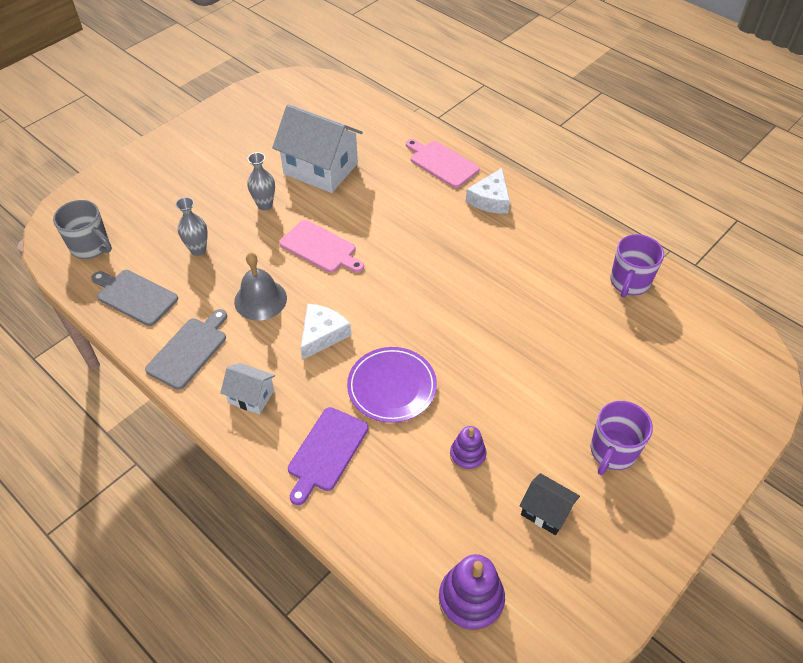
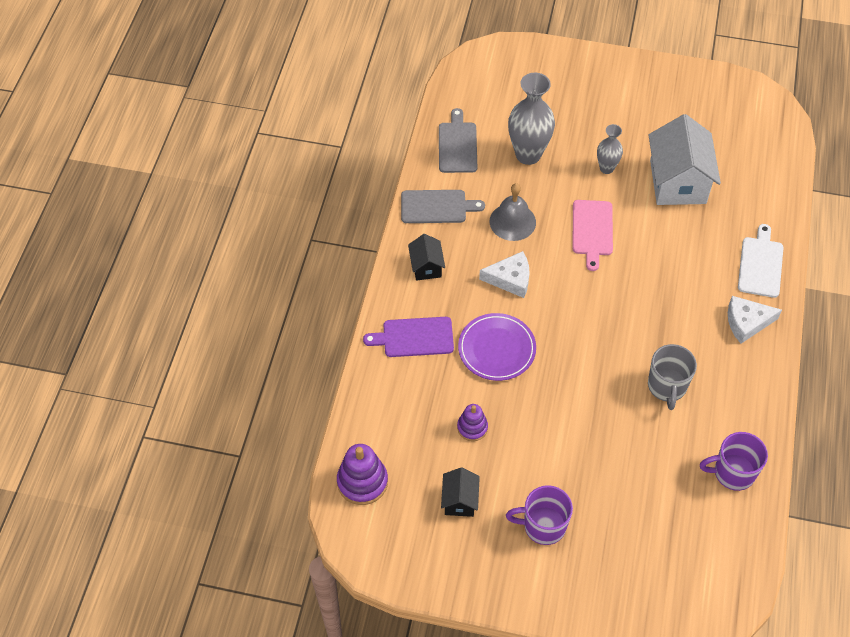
camera: 60 degrees right, 5 degrees up
grey mug [53,200,112,259] -> grey mug moved to [648,344,697,410]
grey vase [175,197,208,256] -> grey vase [508,73,555,165], size x1.80
white house [220,363,275,414] -> black house [408,234,445,281]
pink cutting board [406,139,480,188] -> white cutting board [738,224,784,298]

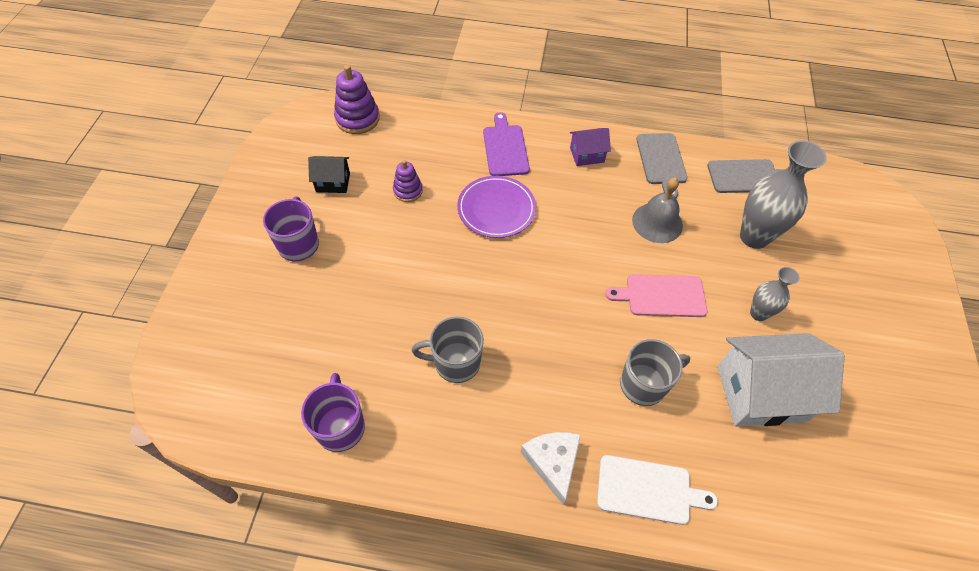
camera: 85 degrees right, 0 degrees up
black house [408,234,445,281] -> purple house [570,128,611,166]
white cheese [479,251,530,298] -> none
none -> grey mug [620,339,690,406]

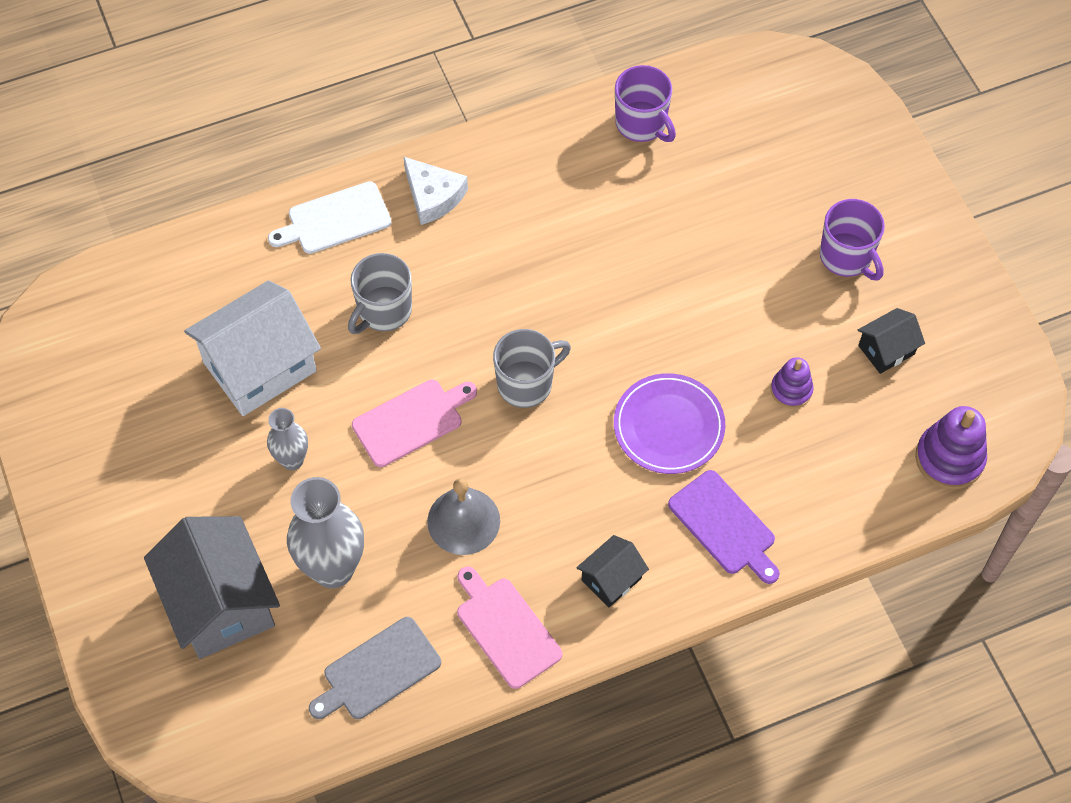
camera: 150 degrees right, 5 degrees up
grey mug [412,316,484,383] -> grey mug moved to [493,329,571,408]
purple house [570,128,611,166] -> black house [576,535,649,607]
grey cutting board [636,133,688,198] -> pink cutting board [457,566,562,689]
none -> grey house [144,516,280,659]

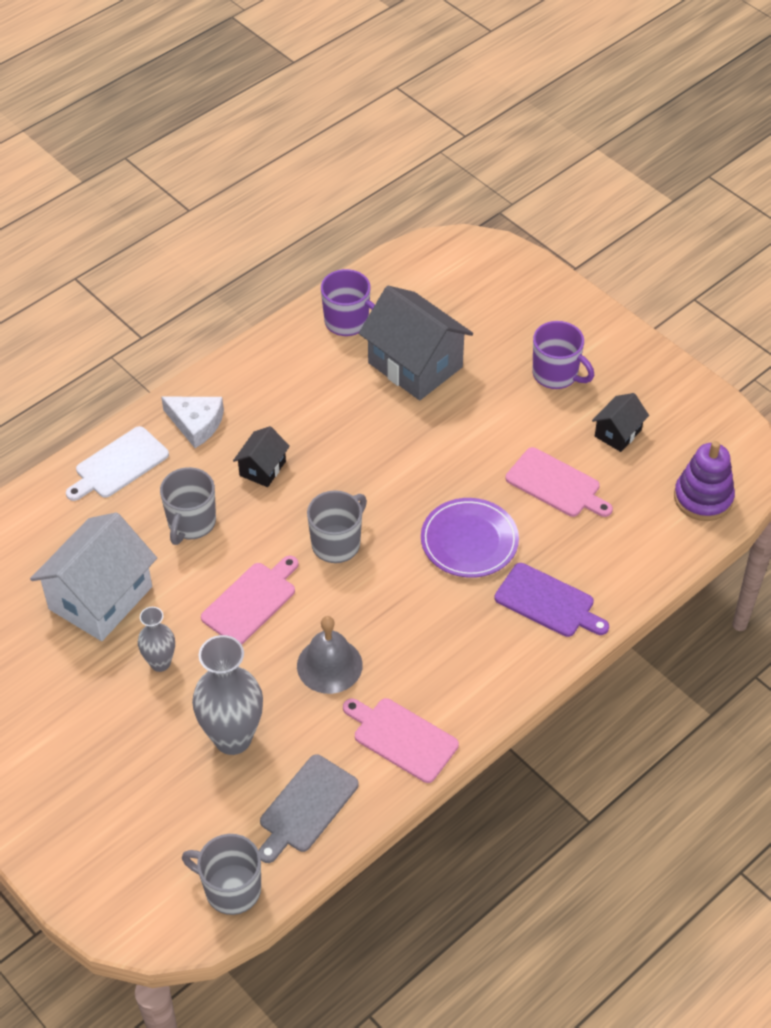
camera: 20 degrees left, 10 degrees down
grey house [144,516,280,659] -> grey house moved to [359,286,473,400]
black house [576,535,649,607] -> black house moved to [233,426,290,487]
purple stacking toy [771,357,814,409] -> pink cutting board [506,447,613,517]
none -> grey mug [182,834,261,915]

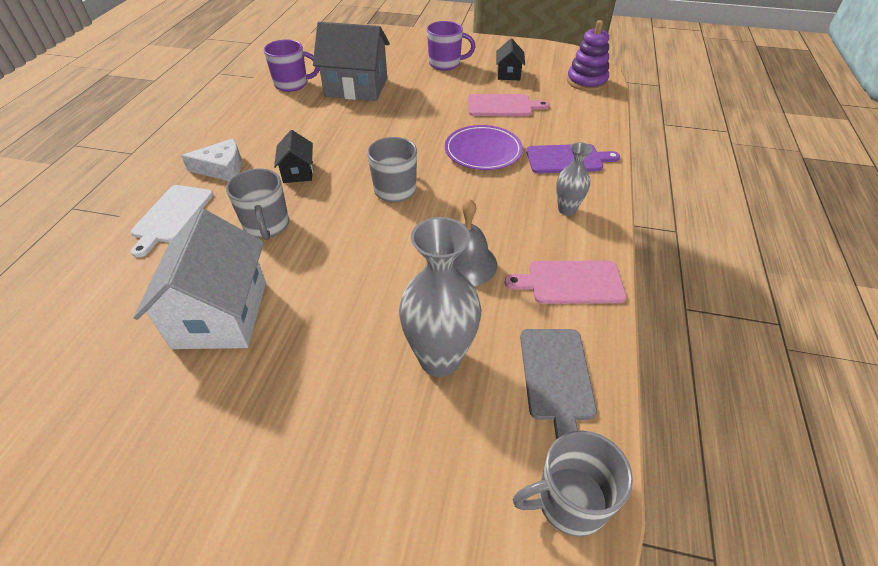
camera: 35 degrees left, 5 degrees down
grey vase [138,607,175,672] -> grey vase moved to [556,142,592,216]
pink cutting board [201,556,299,644] -> none

